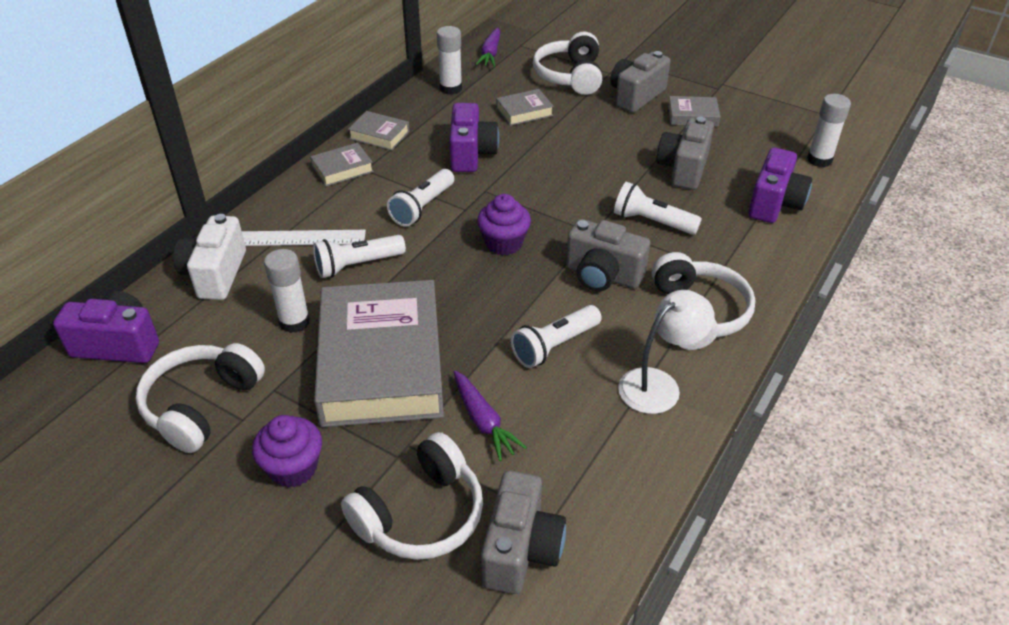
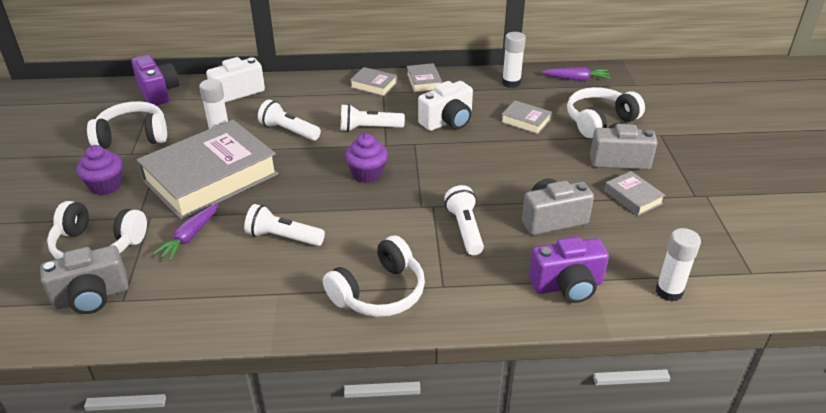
camera: 55 degrees right, 5 degrees down
white ruler [242,230,366,246] -> none
purple camera [449,103,499,172] -> white camera [418,81,473,131]
purple carrot [475,28,500,67] -> purple carrot turned 150 degrees counterclockwise [542,67,611,81]
grey camera [566,219,650,291] -> none
white lamp [618,290,715,414] -> none

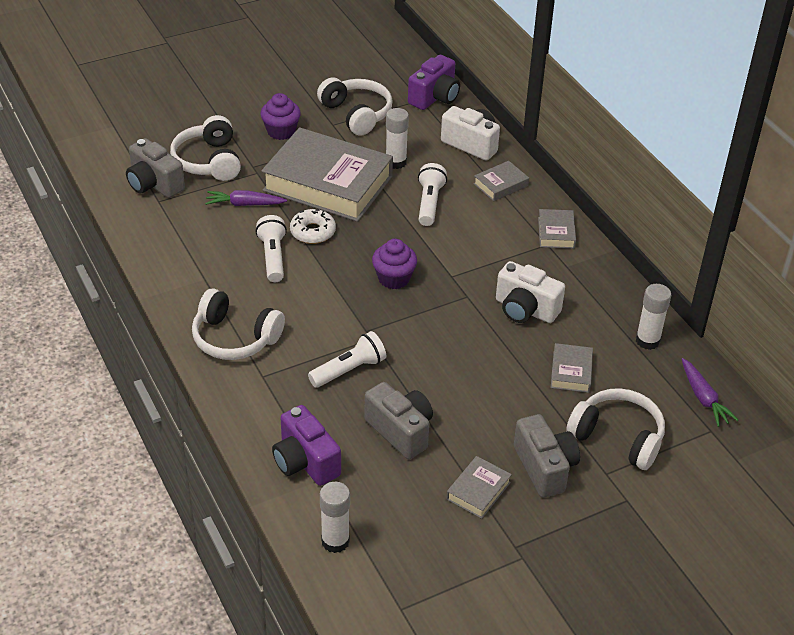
camera: 65 degrees right, 5 degrees up
white flashlight [341,104,405,132] -> none
grey book [406,63,442,93] -> grey book moved to [474,161,529,201]
none -> white donut [290,209,336,244]

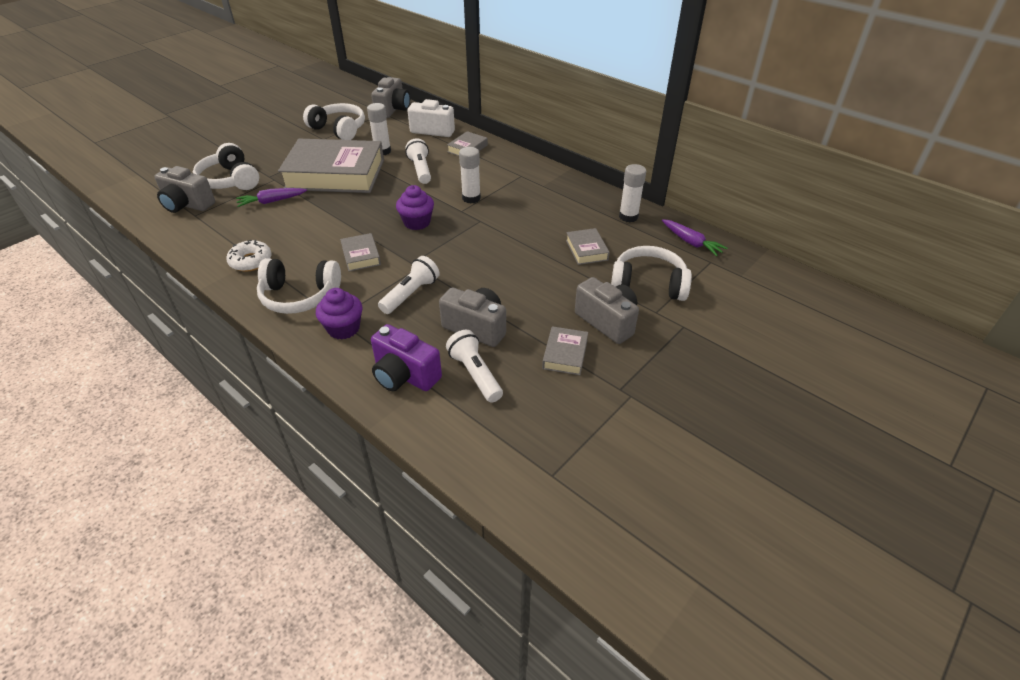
camera: 20 degrees left, 0 degrees up
white flashlight [256,215,287,282] -> white flashlight moved to [446,330,503,403]
purple cupcake [260,93,301,140] -> purple cupcake moved to [316,288,362,340]
white donut [290,209,336,244] -> white donut moved to [226,240,272,271]
white glue stick [320,482,350,553] -> white glue stick moved to [459,147,481,204]
purple camera [408,55,460,110] -> grey camera [371,77,410,118]
white camera [496,261,565,323] -> none
grey book [538,209,576,249] -> grey book moved to [340,233,381,272]

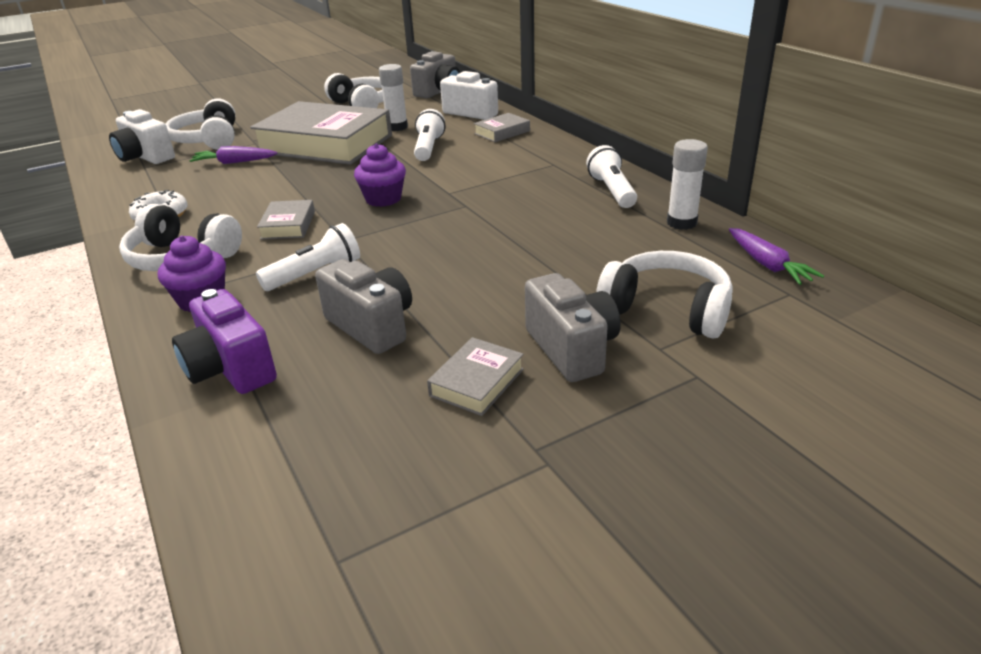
camera: 20 degrees right, 10 degrees down
grey camera [154,166,215,213] -> white camera [109,109,175,164]
white flashlight [446,330,503,403] -> white flashlight moved to [586,145,637,208]
white glue stick [459,147,481,204] -> none
grey book [566,228,610,265] -> none

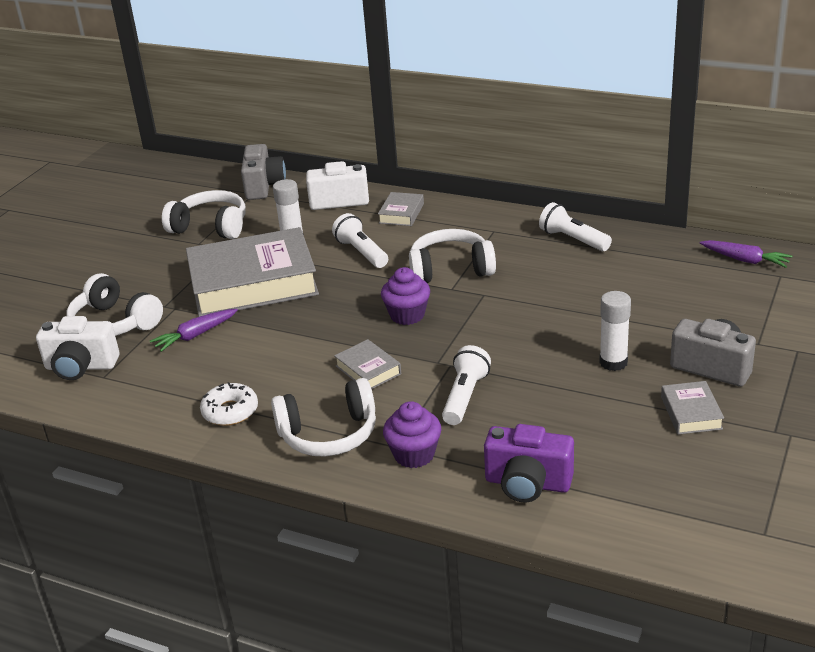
camera: 35 degrees left, 0 degrees up
grey camera [315,259,412,354] -> none
white headphones [596,251,733,339] -> white headphones moved to [409,229,496,283]
white glue stick [667,139,708,230] -> white glue stick moved to [599,291,631,371]

